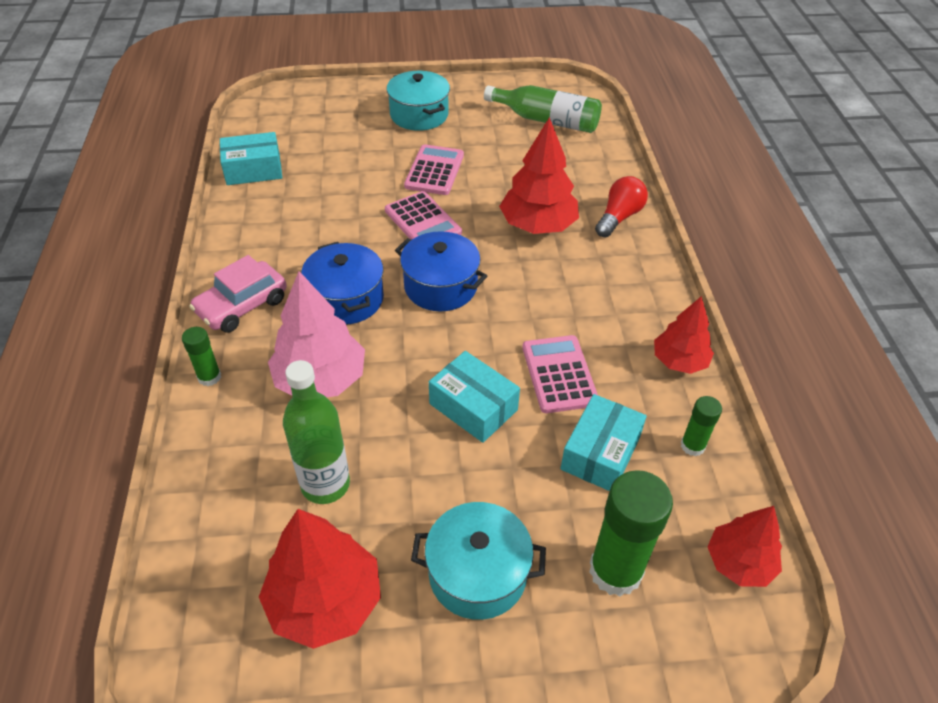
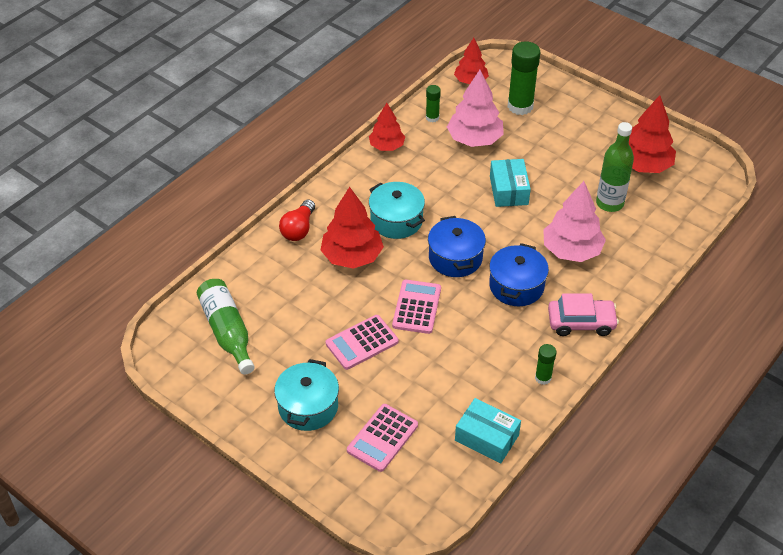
camera: 135 degrees left, 0 degrees up
green glue stick [182,327,221,386] -> green glue stick moved to [535,344,556,385]
turquoise pot [411,502,546,620] -> turquoise pot moved to [369,182,425,239]
pink calculator [522,335,598,413] -> pink calculator moved to [347,404,418,472]
turquoise box [560,394,647,491] -> pink tree [447,70,504,147]
red light bulb [595,176,648,237] -> red light bulb turned 60 degrees counterclockwise [279,199,315,241]

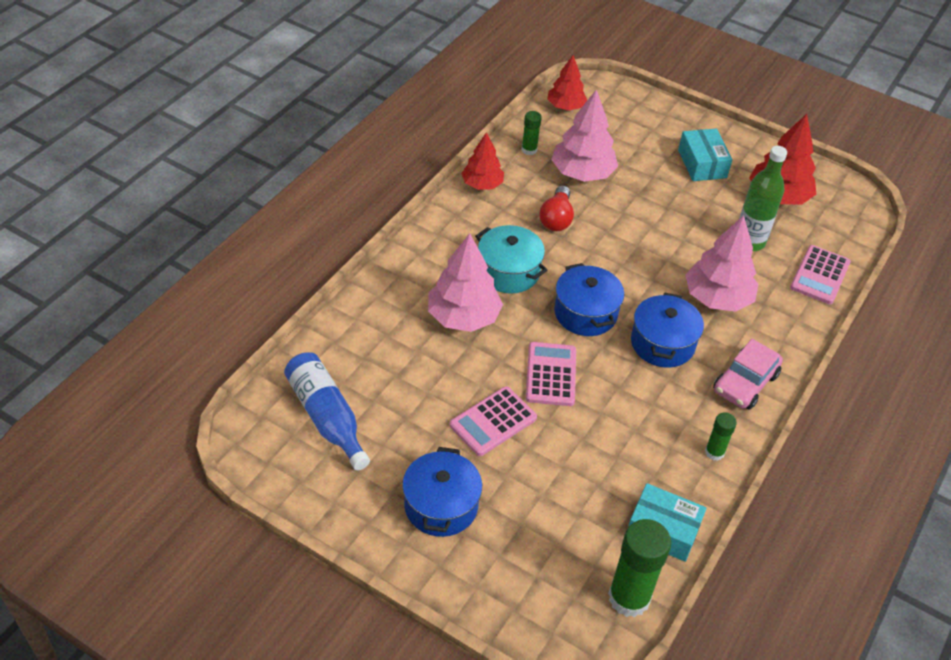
camera: 10 degrees left, 0 degrees up
green bottle [197,279,255,375] -> blue bottle [284,352,370,470]
turquoise pot [274,359,339,431] -> blue pot [402,447,482,537]
red light bulb [279,199,315,241] -> red light bulb moved to [539,186,574,231]
red tree [320,187,384,269] -> pink tree [428,233,503,332]
pink calculator [347,404,418,472] -> pink calculator moved to [790,245,851,304]
turquoise box [490,159,531,207] -> turquoise box moved to [678,129,732,181]
green glue stick [508,41,540,115] -> green glue stick moved to [608,519,672,617]
pink car [548,293,619,336] -> pink car turned 135 degrees clockwise [713,339,783,410]

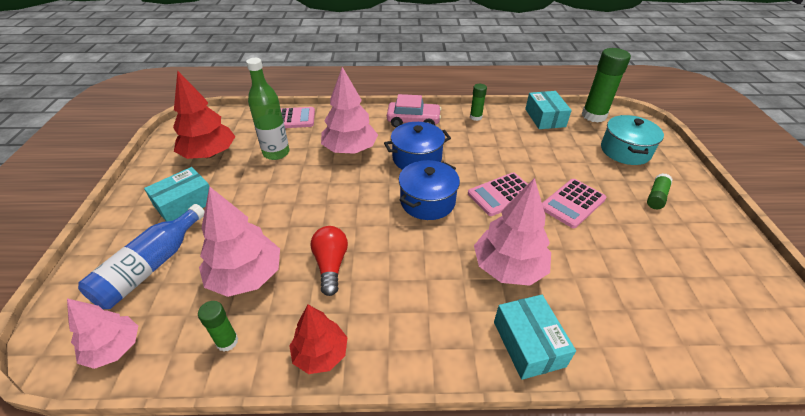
camera: 120 degrees left, 5 degrees down
blue bottle [284,352,370,470] -> blue bottle moved to [78,204,205,309]
blue pot [402,447,482,537] -> green glue stick [647,173,672,209]
pink calculator [449,386,537,456] -> pink calculator turned 120 degrees clockwise [542,179,607,228]
turquoise pot [475,225,547,293] -> turquoise pot moved to [601,115,664,165]
red light bulb [539,186,574,231] -> red light bulb turned 75 degrees counterclockwise [311,226,348,296]
red tree [547,55,587,110] -> pink tree [67,298,138,369]
none -> turquoise box [494,295,576,380]

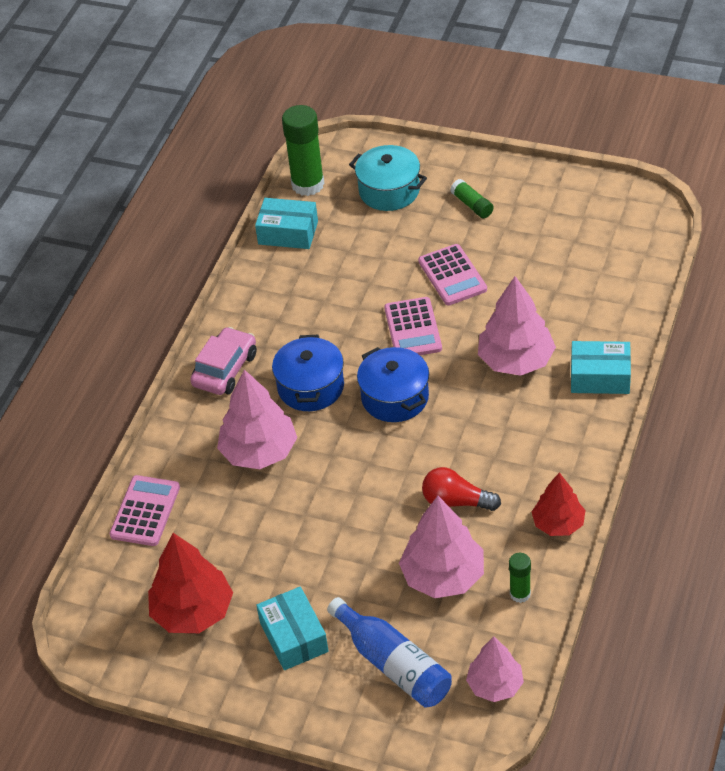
camera: 65 degrees left, 5 degrees up
green bottle [246,58,289,160] -> none
green glue stick [470,84,487,121] -> none

